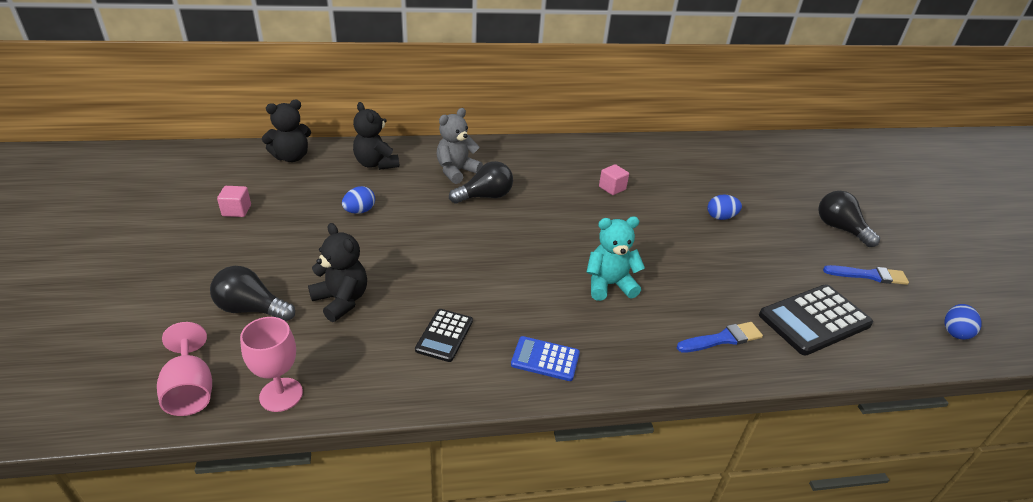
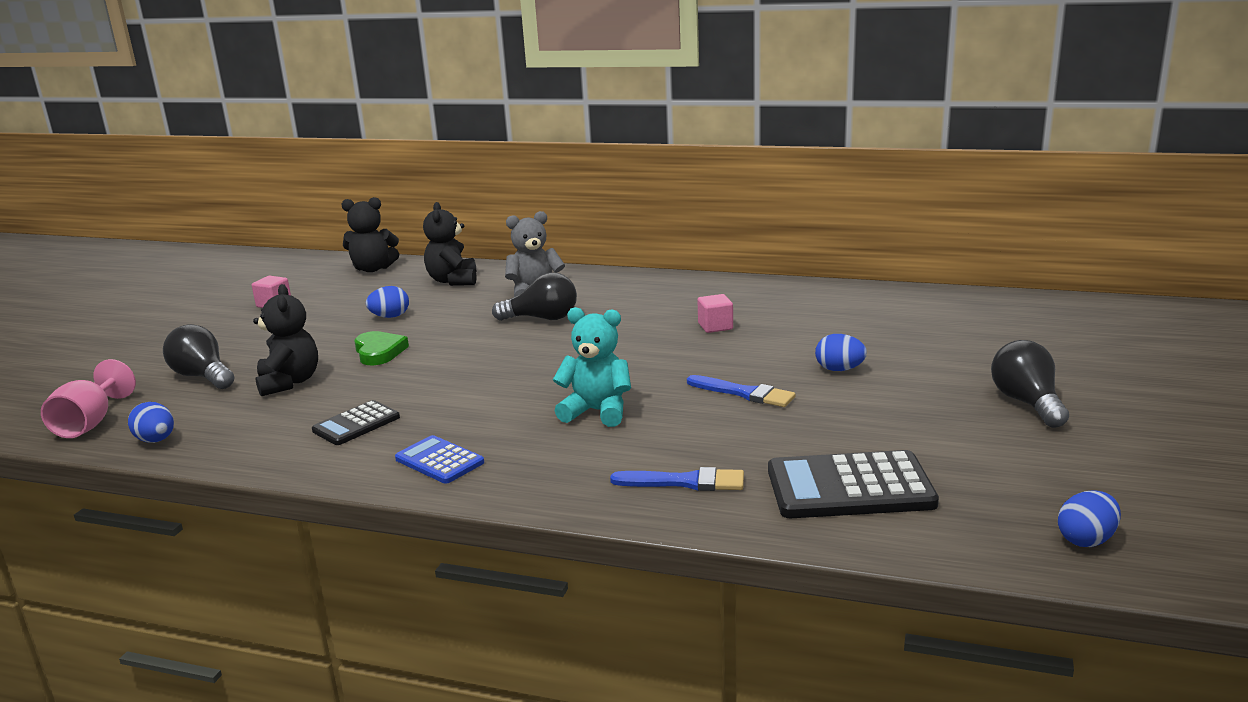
camera: 30 degrees right, 15 degrees down
pink goblet [240,317,303,412] -> blue egg [128,402,174,443]
blue brush [823,265,909,285] -> blue brush moved to [687,375,795,407]
none -> green heart [354,331,409,365]

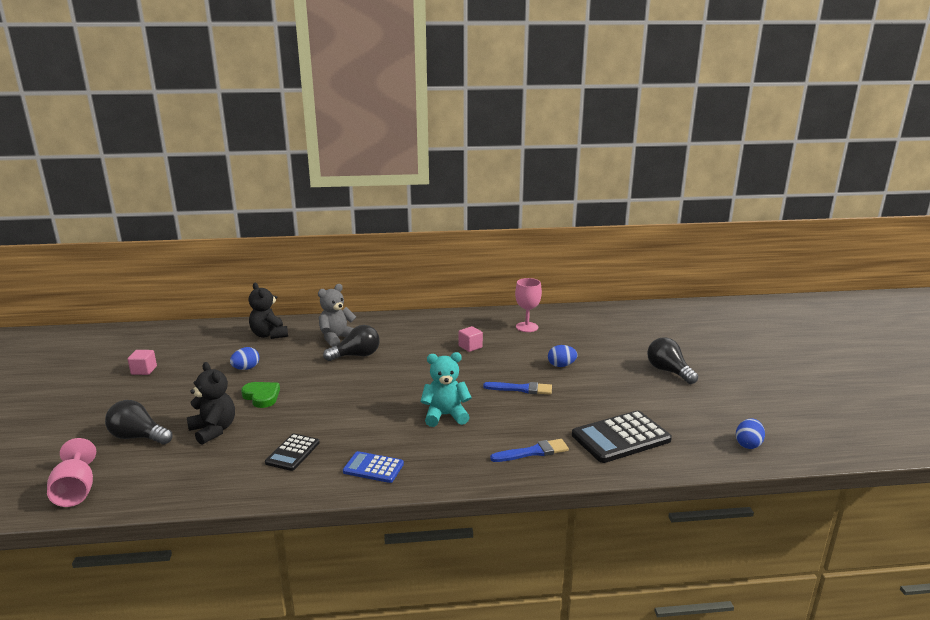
camera: 25 degrees left, 0 degrees up
blue egg [128,402,174,443] -> none
black teddy bear [341,197,399,272] -> none
none -> pink goblet [515,278,542,332]

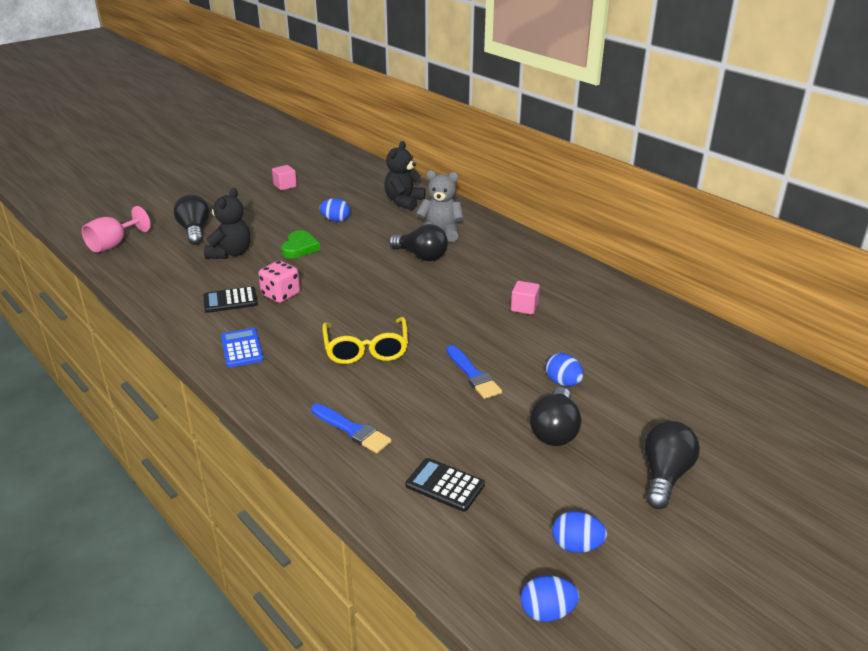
camera: 55 degrees right, 10 degrees up
turquoise teddy bear [421,352,472,427] -> yellow glasses [322,317,408,364]
pink goblet [515,278,542,332] -> none
black calculator [572,410,672,463] -> black calculator [406,458,485,512], size x0.58
none -> pink dice [258,261,300,303]
none -> black light bulb [530,387,581,446]
none -> blue egg [552,511,607,553]

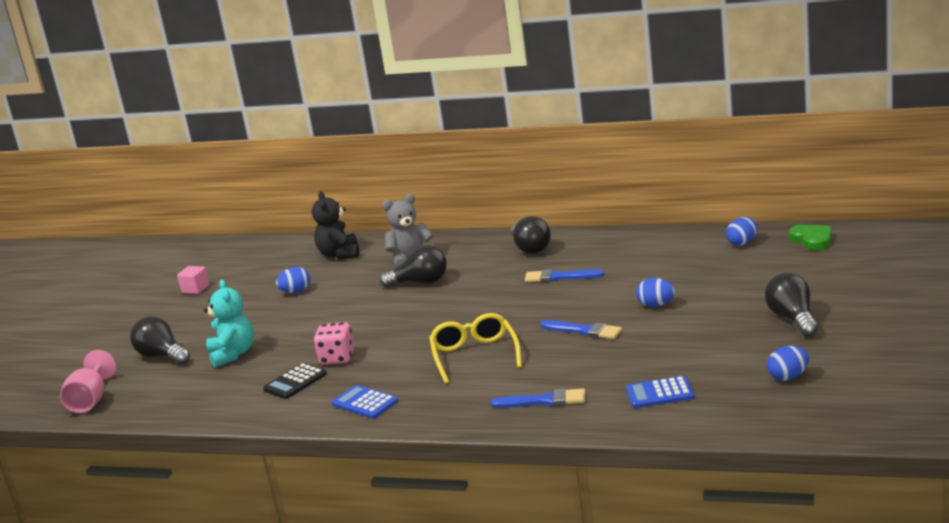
camera: 30 degrees left, 10 degrees down
black teddy bear [204,188,250,259] -> turquoise teddy bear [204,280,254,367]
green heart [281,230,320,258] -> green heart moved to [789,224,832,250]
yellow glasses [322,317,408,364] -> yellow glasses turned 150 degrees counterclockwise [429,313,522,384]
black calculator [406,458,485,512] -> blue calculator [626,376,694,408]
pink cube [511,281,540,315] -> blue brush [525,269,604,282]
blue egg [521,575,579,622] -> blue egg moved to [726,217,757,246]
black light bulb [530,387,581,446] -> black light bulb moved to [511,216,551,254]

